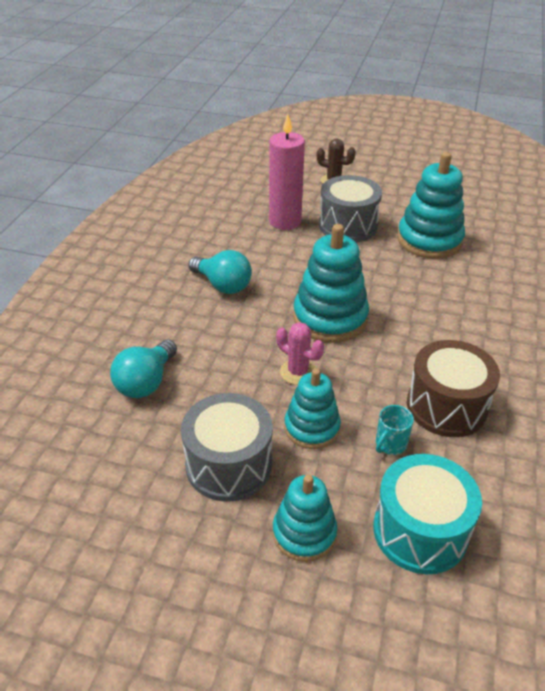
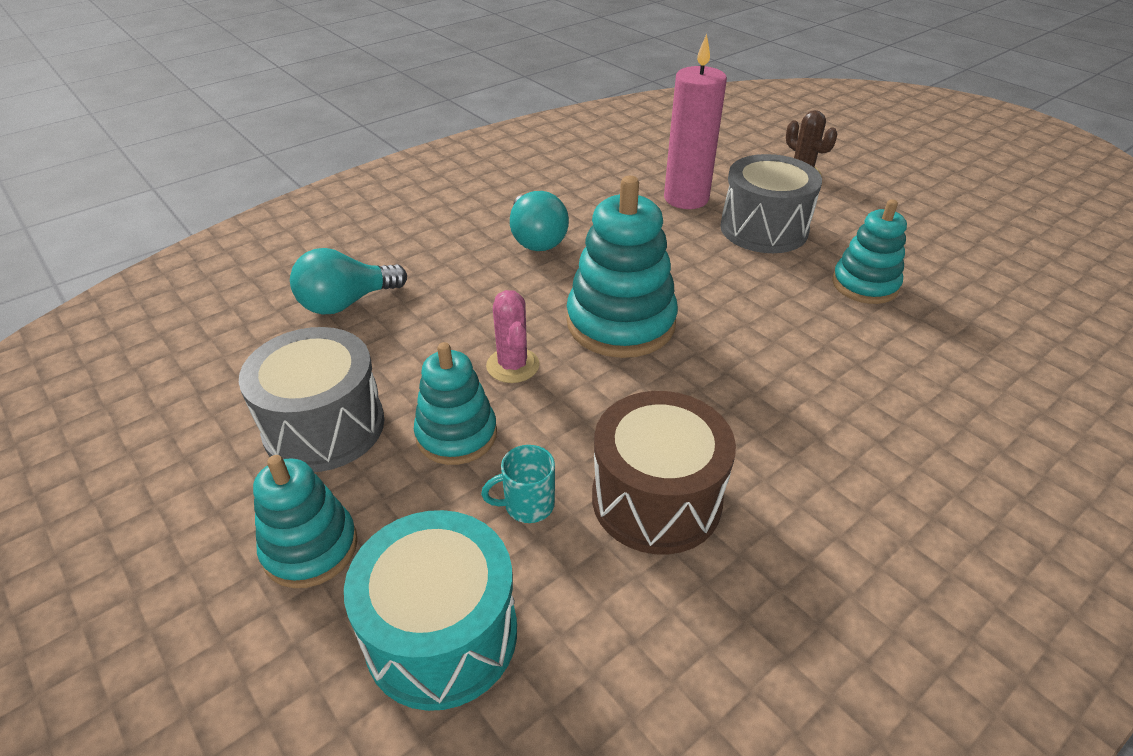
camera: 35 degrees right, 0 degrees up
turquoise stacking toy [397,152,465,259] -> turquoise stacking toy [832,199,907,304], size x0.63

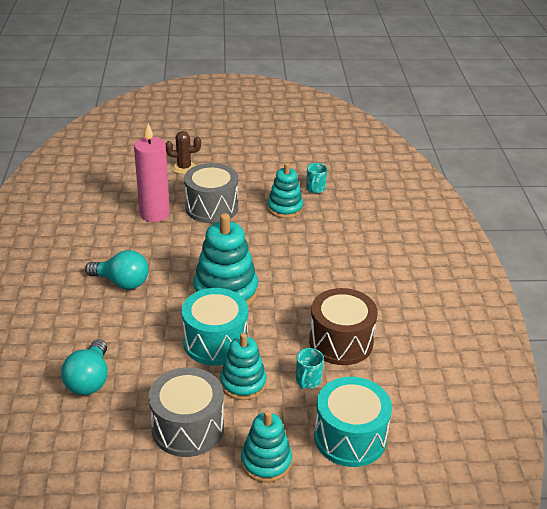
camera: 55 degrees left, 5 degrees down
pink cactus [486,290,540,383] -> turquoise drum [182,288,248,365]
none -> turquoise mug [306,163,327,193]

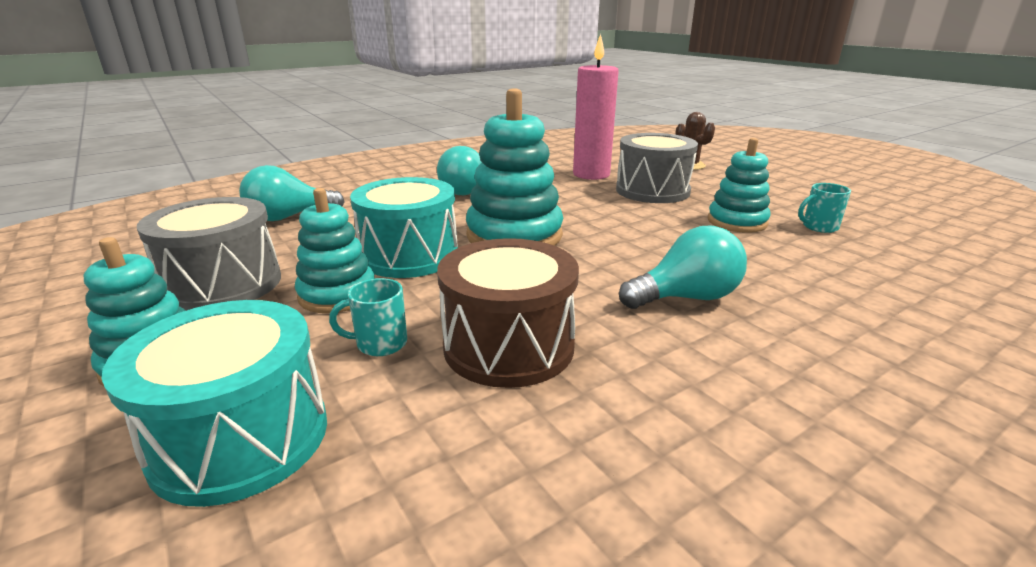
camera: 60 degrees right, 10 degrees down
none -> turquoise light bulb [619,226,747,309]

